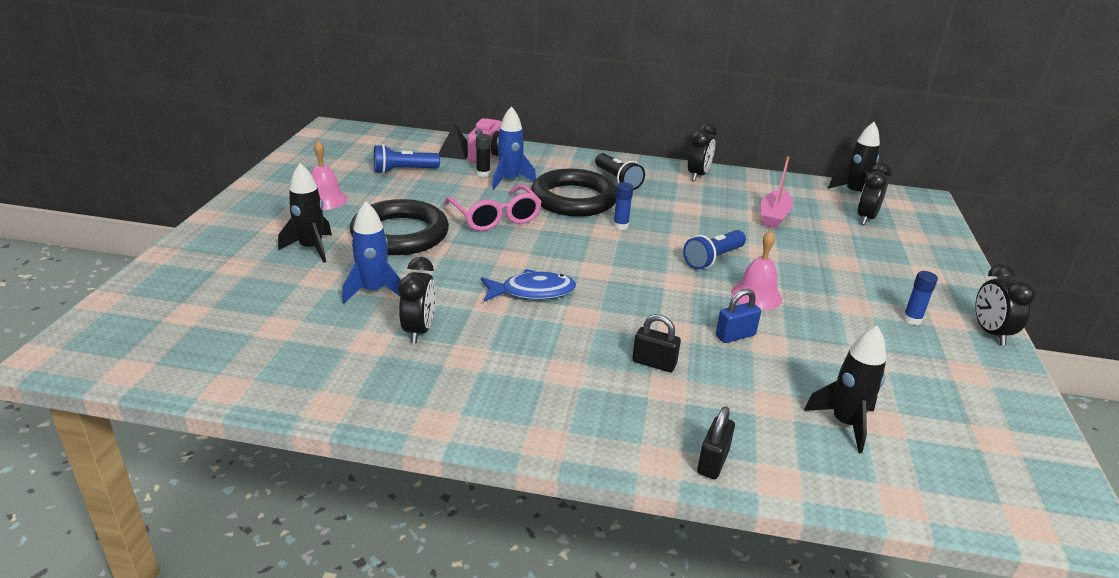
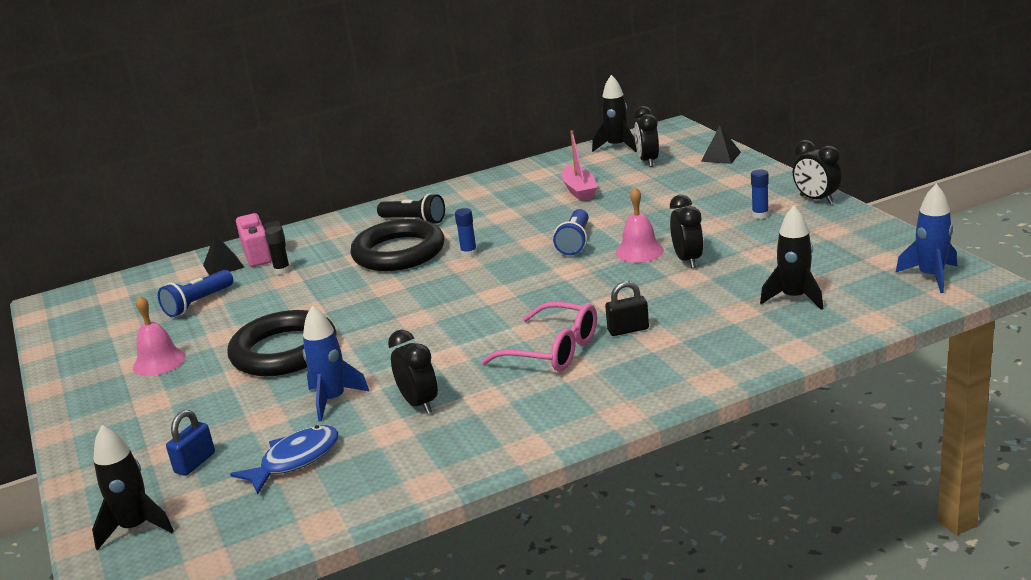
camera: 30 degrees left, 5 degrees down
black rocket [278,163,332,263] -> black rocket moved to [92,425,174,550]
pink glasses [444,185,542,231] -> pink glasses moved to [481,302,597,372]
blue fish [481,269,576,302] -> blue fish moved to [230,425,338,495]
blue rocket [492,106,536,189] -> blue rocket moved to [895,184,957,293]
black clock [688,123,717,181] -> black clock moved to [670,195,704,268]
black padlock [697,406,735,479] -> none
blue padlock [716,289,761,343] -> blue padlock moved to [166,410,215,476]
none -> black pyramid [701,126,741,164]

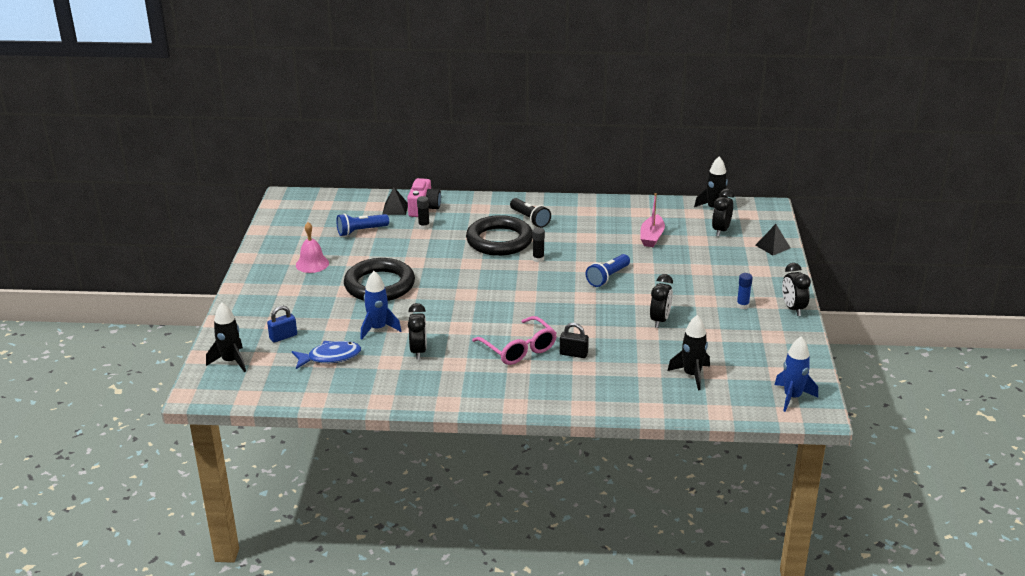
camera: 25 degrees right, 5 degrees up
blue glue stick [455,208,477,257] -> black glue stick [533,228,545,262]
pink bell [616,187,664,263] -> none

